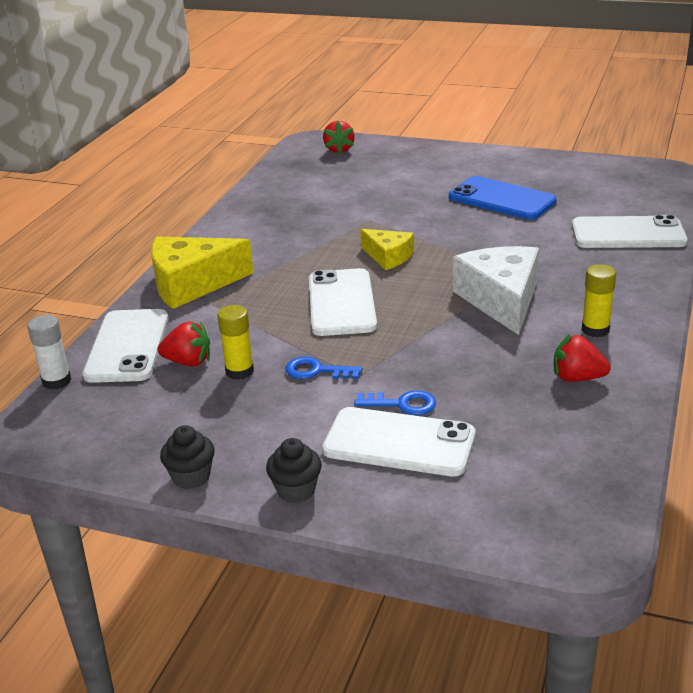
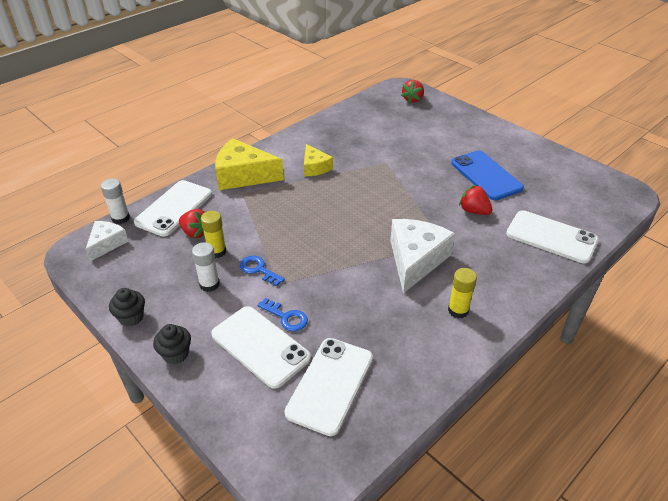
camera: 25 degrees right, 10 degrees up
white phone [309,268,377,336] -> white phone moved to [285,338,373,436]
yellow cheese [360,229,414,270] -> yellow cheese moved to [304,144,333,176]
red strawberry [554,335,611,382] -> red strawberry moved to [459,185,493,215]
none -> white cheese [86,221,129,261]
none -> white glue stick [192,242,220,292]

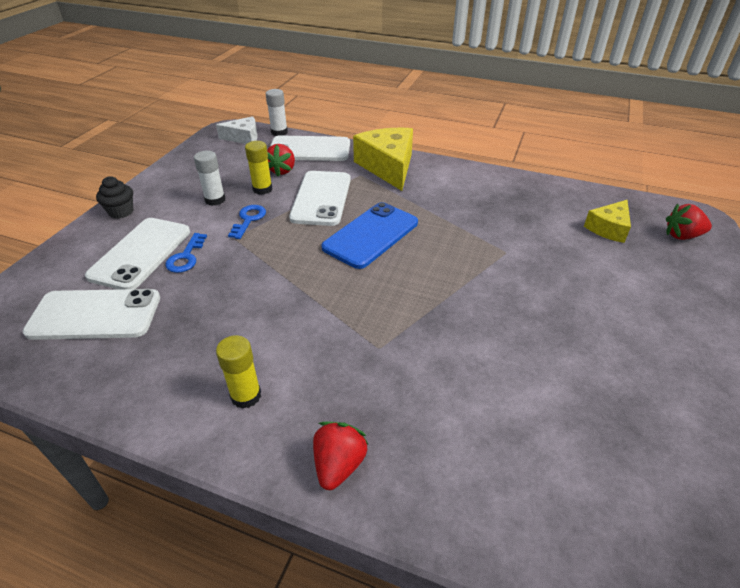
camera: 65 degrees right, 0 degrees up
black cupcake [109,288,145,327] -> none
yellow cheese [304,144,333,176] -> yellow cheese moved to [584,200,631,243]
white cheese [390,219,455,294] -> none
blue phone [451,151,524,200] -> blue phone moved to [321,202,418,269]
red strawberry [459,185,493,215] -> red strawberry moved to [313,422,369,490]
white phone [506,210,599,264] -> white phone moved to [289,171,351,226]

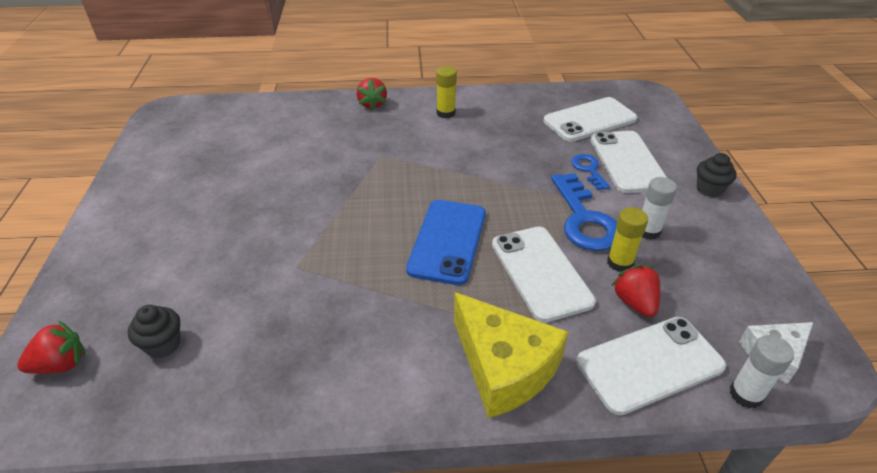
camera: 155 degrees right, 0 degrees up
blue key [228,205,266,239] -> blue key [551,173,617,251], size x1.83
yellow cheese [584,200,631,243] -> black cupcake [128,305,180,358]

